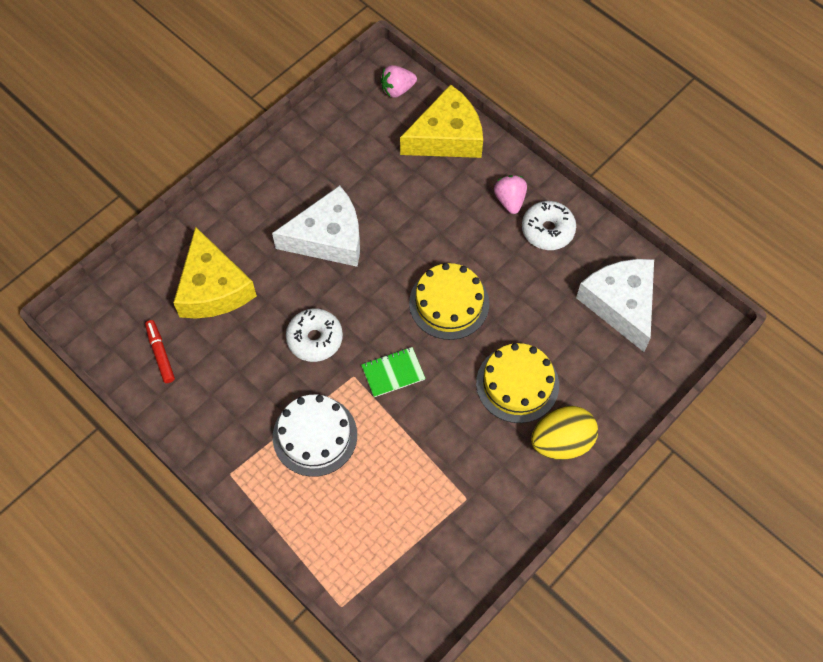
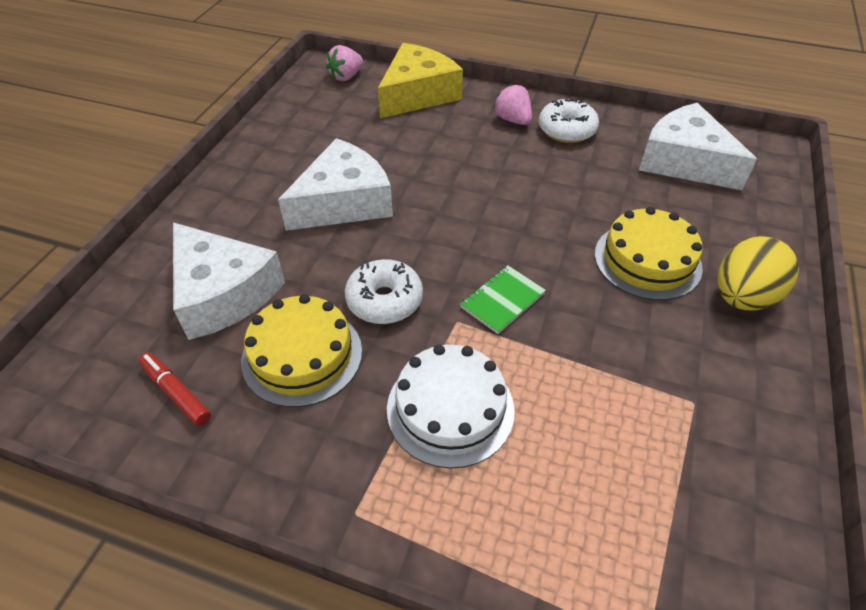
camera: 25 degrees left, 15 degrees down
yellow cheese [173,227,257,319] -> white cheese [173,222,285,340]
yellow cake [409,263,489,340] -> yellow cake moved to [241,294,362,407]

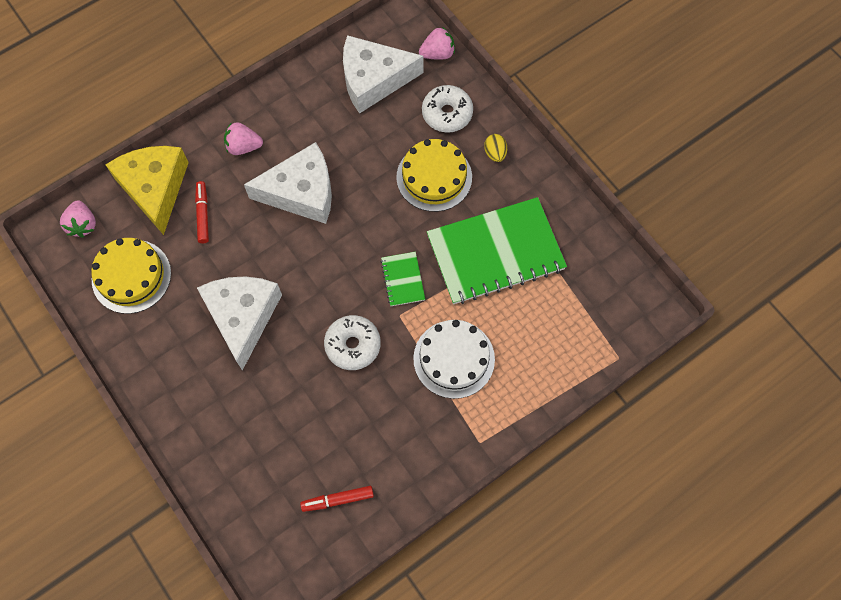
camera: 55 degrees left, 20 degrees up
white cheese [173,222,285,340] -> white cheese moved to [244,142,332,224]
yellow cake [241,294,362,407] -> yellow cake moved to [91,238,171,314]
white donut [539,99,599,143] -> white donut moved to [422,85,473,133]
yellow egg [717,236,799,311] -> yellow egg [484,134,507,162], size x0.50
none -> red marker [195,181,209,243]
none -> pink strawberry [419,27,455,60]
none -> green notebook [427,197,567,304]

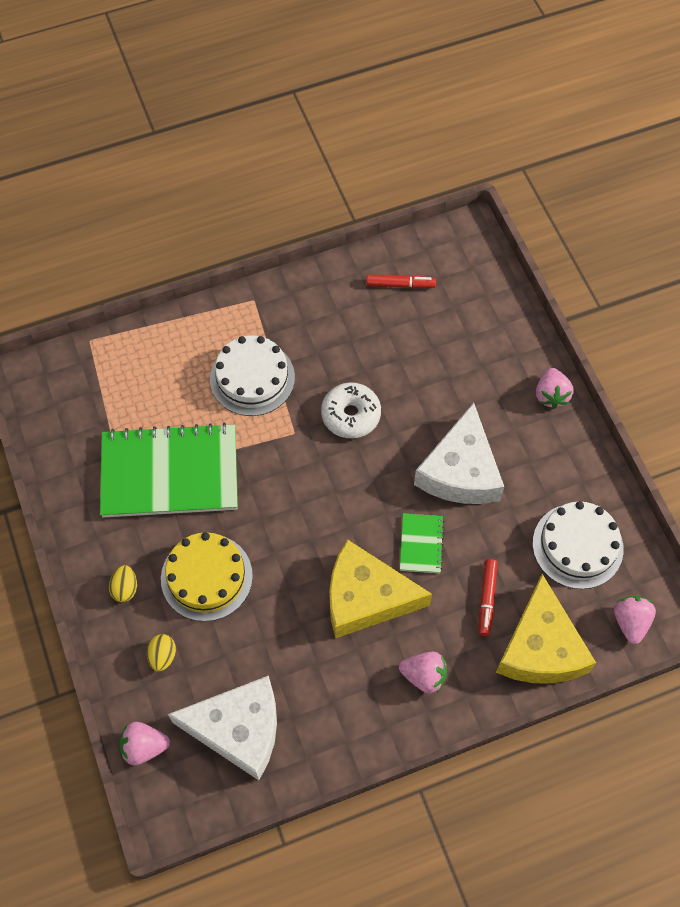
camera: 165 degrees left, 5 degrees down
yellow cake [91,238,171,314] -> white cake [533,501,624,589]
white cheese [244,142,332,224] -> yellow cheese [329,539,432,638]
green notebook [381,252,425,306] -> green notebook moved to [400,513,444,573]
white donut [422,85,473,133] -> yellow egg [147,634,176,672]
none -> pink strawberry [536,368,574,409]

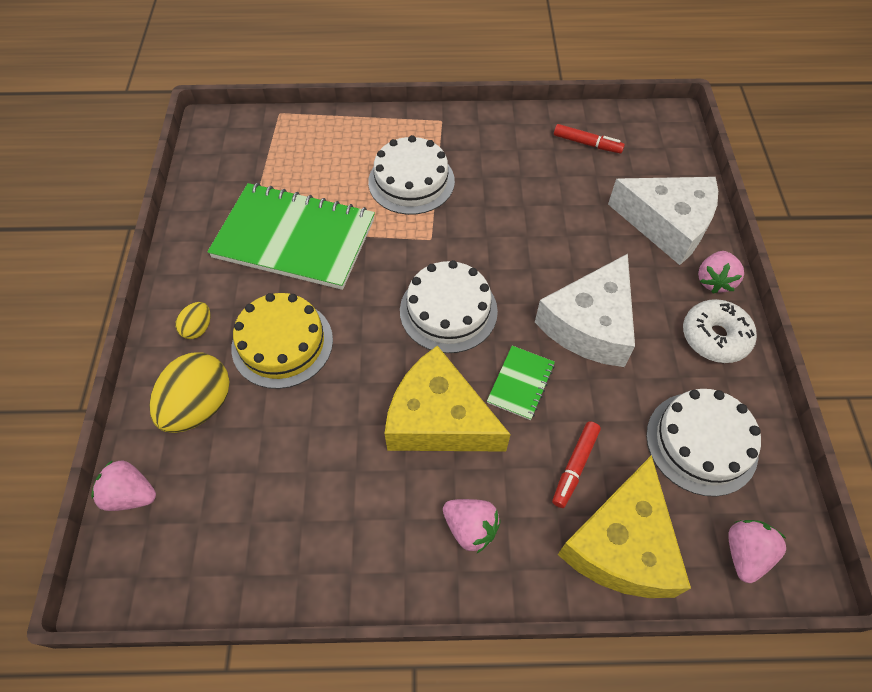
camera: 20 degrees right, 5 degrees down
yellow egg [147,634,176,672] -> yellow egg [149,352,229,433], size x2.00
white cheese [168,676,277,780] -> white cheese moved to [608,177,718,265]
white donut [321,383,381,438] -> white donut moved to [683,299,757,363]
none -> white cake [400,260,498,353]

